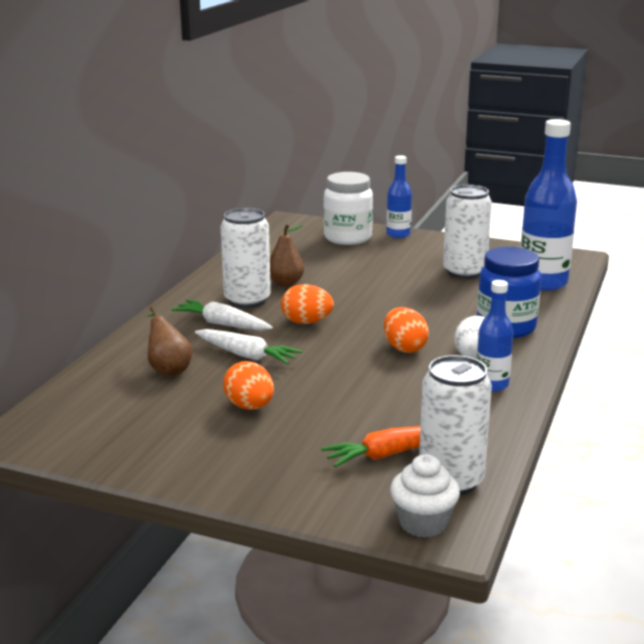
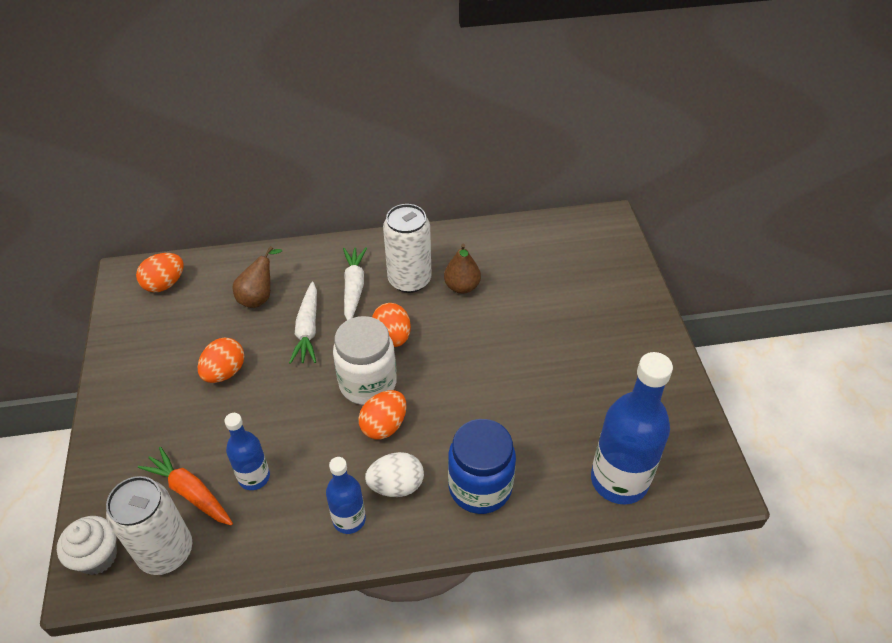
camera: 60 degrees right, 25 degrees up
white jar [324,172,373,245] -> white jar moved to [333,316,397,405]
blue bottle [386,155,412,238] -> blue bottle moved to [224,413,270,490]
white can [443,185,492,279] -> none
none -> orange egg [136,253,184,292]

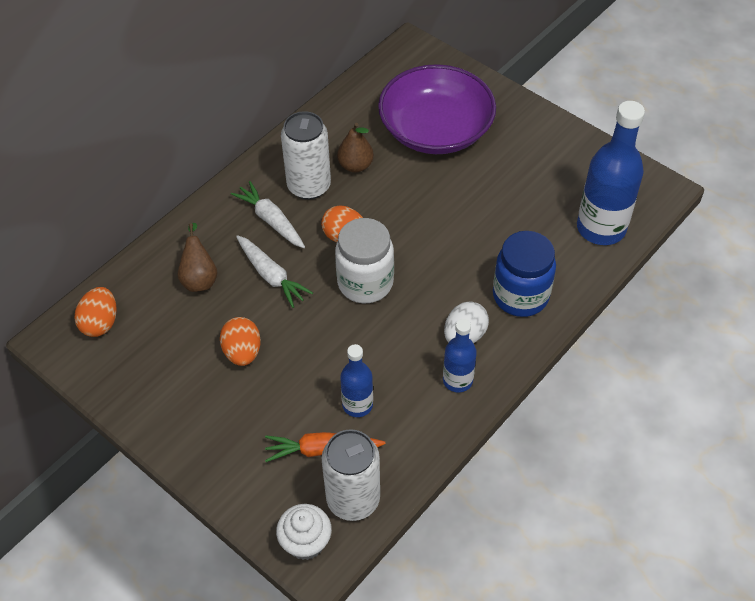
camera: 40 degrees left, 5 degrees up
orange egg [359,390,407,440] -> none
none -> purple bowl [378,64,496,154]

